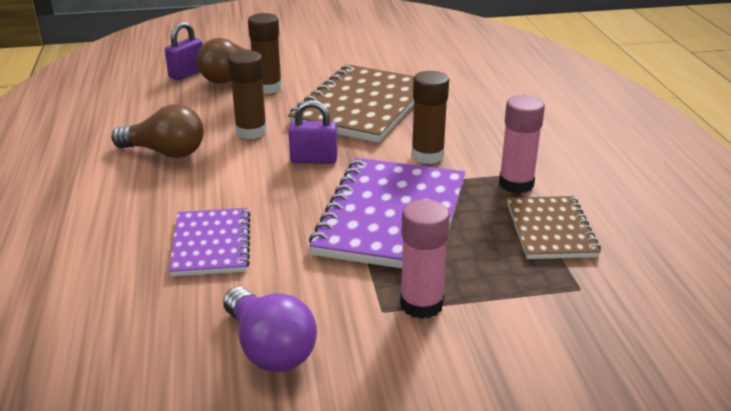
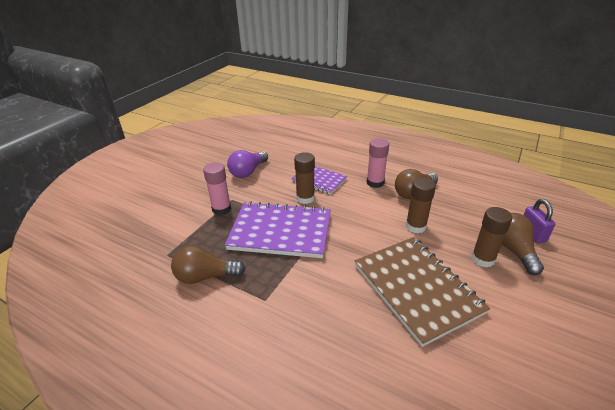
camera: 130 degrees right, 5 degrees up
purple light bulb [223,287,317,372] -> purple light bulb turned 60 degrees counterclockwise [227,150,268,178]
purple padlock [288,100,338,164] -> none
purple notebook [309,158,465,268] -> purple notebook turned 45 degrees counterclockwise [225,202,331,258]
brown glue stick [411,71,449,164] -> brown glue stick moved to [294,152,315,204]
pink glue stick [499,95,545,194] -> pink glue stick moved to [367,138,389,188]
brown notebook [507,196,601,259] -> brown light bulb [171,245,245,284]

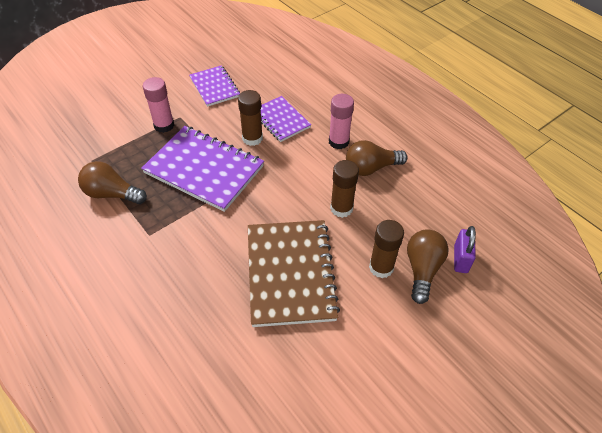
camera: 20 degrees right, 15 degrees up
purple light bulb [227,150,268,178] -> purple notebook [189,65,240,107]

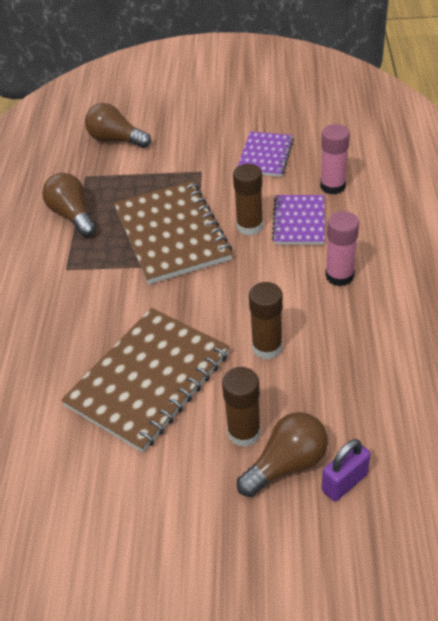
camera: 45 degrees right, 5 degrees down
purple notebook [141,126,264,212] -> brown notebook [114,181,232,284]
pink glue stick [143,77,175,133] -> pink glue stick moved to [320,124,350,195]
brown light bulb [346,140,408,176] -> brown light bulb moved to [85,103,151,148]

